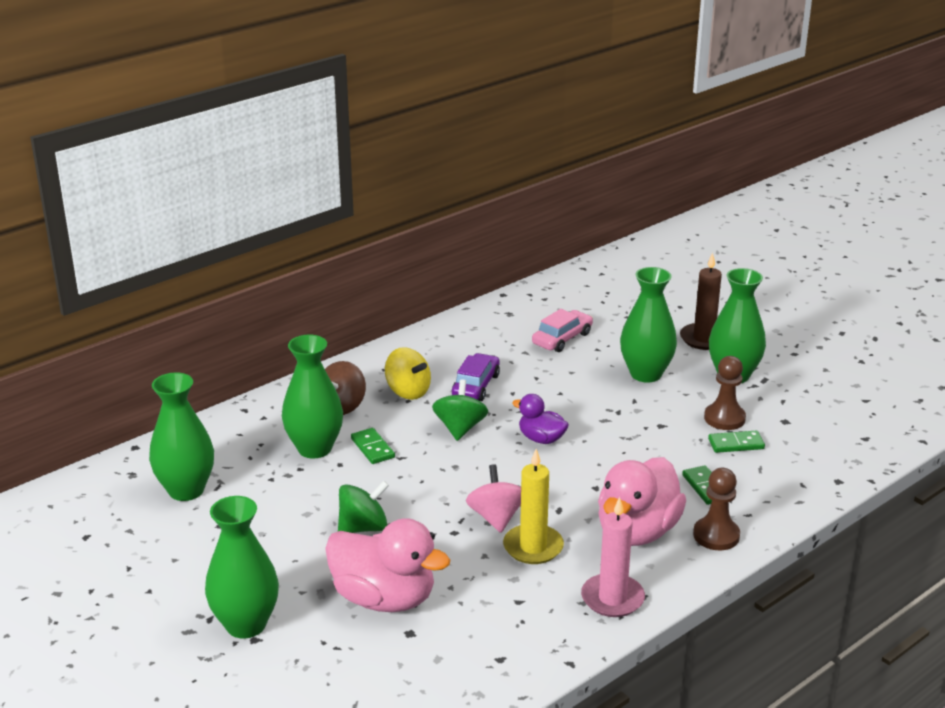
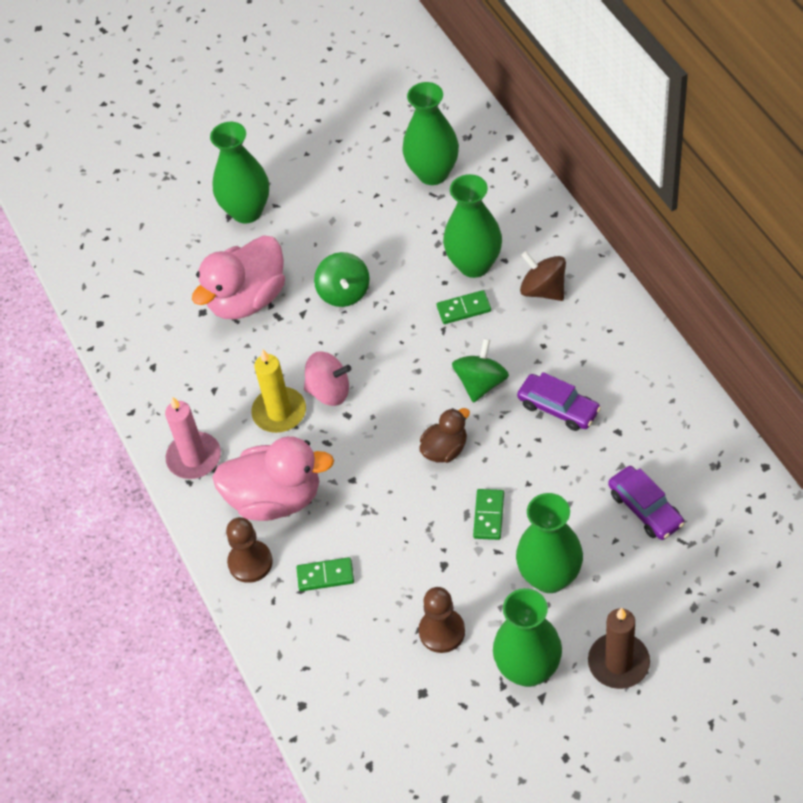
camera: 110 degrees right, 25 degrees up
yellow spinning top [385,347,431,400] -> none
green spinning top [432,379,488,441] -> green spinning top turned 90 degrees counterclockwise [452,339,509,403]
purple duck [512,394,569,444] -> brown duck [419,408,470,463]
pink car [532,309,593,352] -> purple car [608,466,685,540]
pink duck [598,457,686,546] -> pink duck turned 135 degrees clockwise [212,436,334,521]
green domino [708,431,765,453] -> green domino moved to [473,489,504,540]

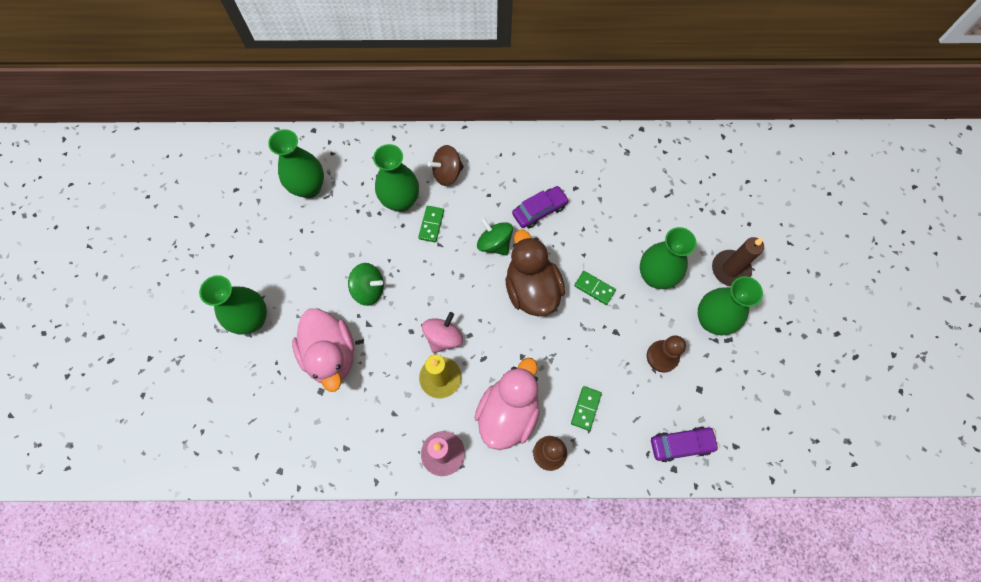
camera: 70 degrees left, 15 degrees up
brown duck [419,408,470,463] -> brown duck [506,230,565,316], size x1.86
purple car [608,466,685,540] -> purple car moved to [651,427,719,462]

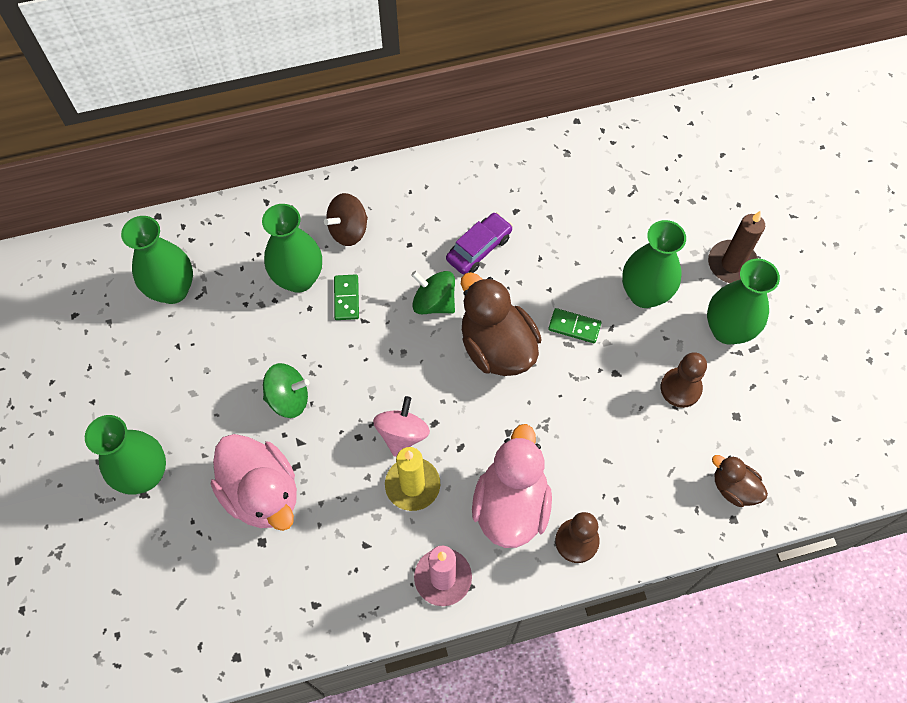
camera: 15 degrees left, 5 degrees down
green domino [571,386,602,431] -> none
purple car [651,427,719,462] -> brown duck [712,455,768,507]

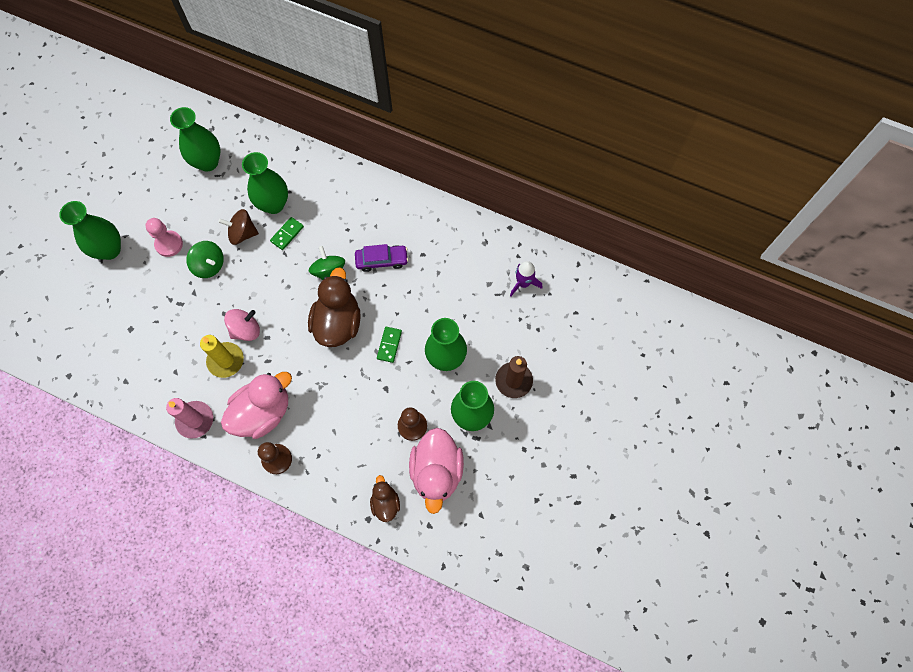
camera: 40 degrees right, 5 degrees up
pink duck [211,434,297,531] -> pink duck moved to [409,428,464,514]
brown spinning top [324,193,368,246] -> brown spinning top moved to [218,209,259,245]
green domino [548,308,602,343] -> green domino turned 45 degrees clockwise [377,327,402,363]
none -> pink pawn [146,218,183,257]
none -> purple rocket [510,261,543,296]

